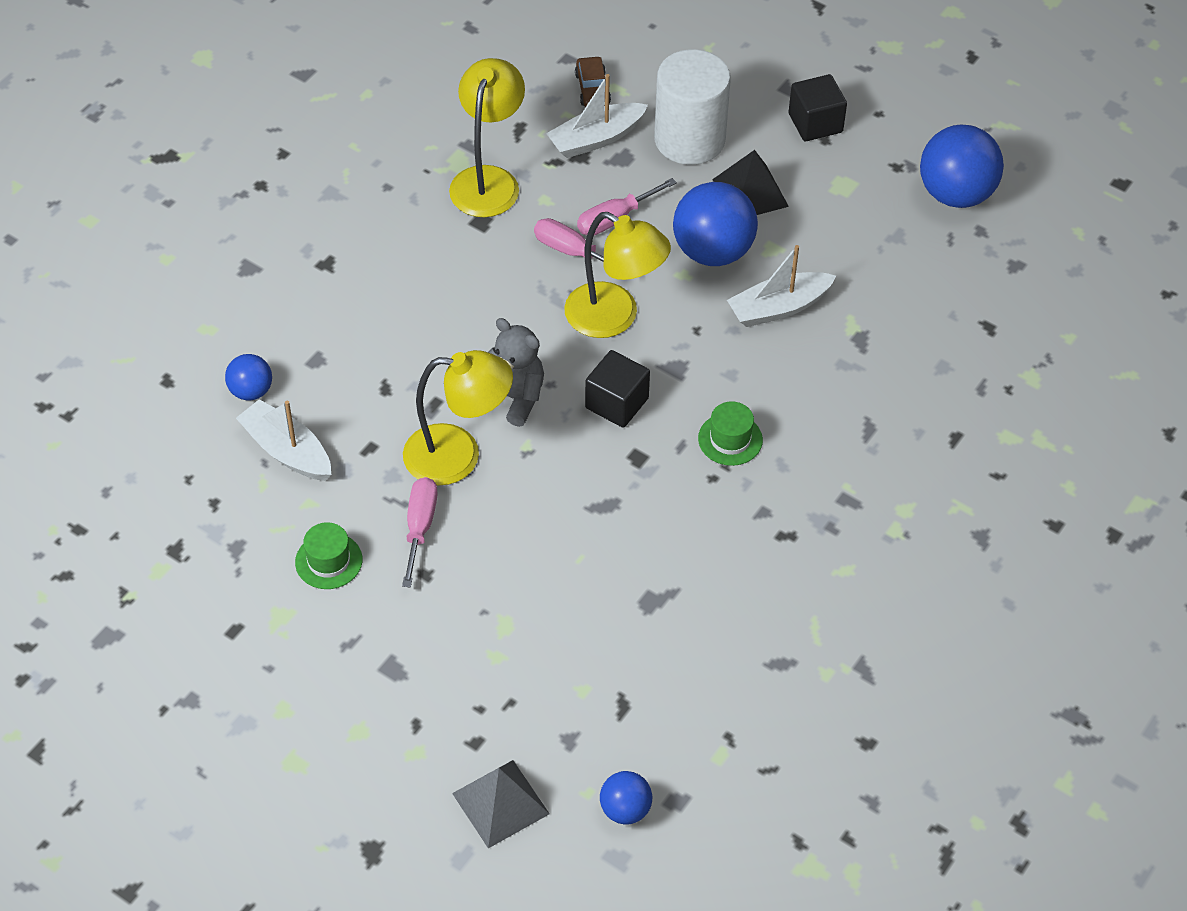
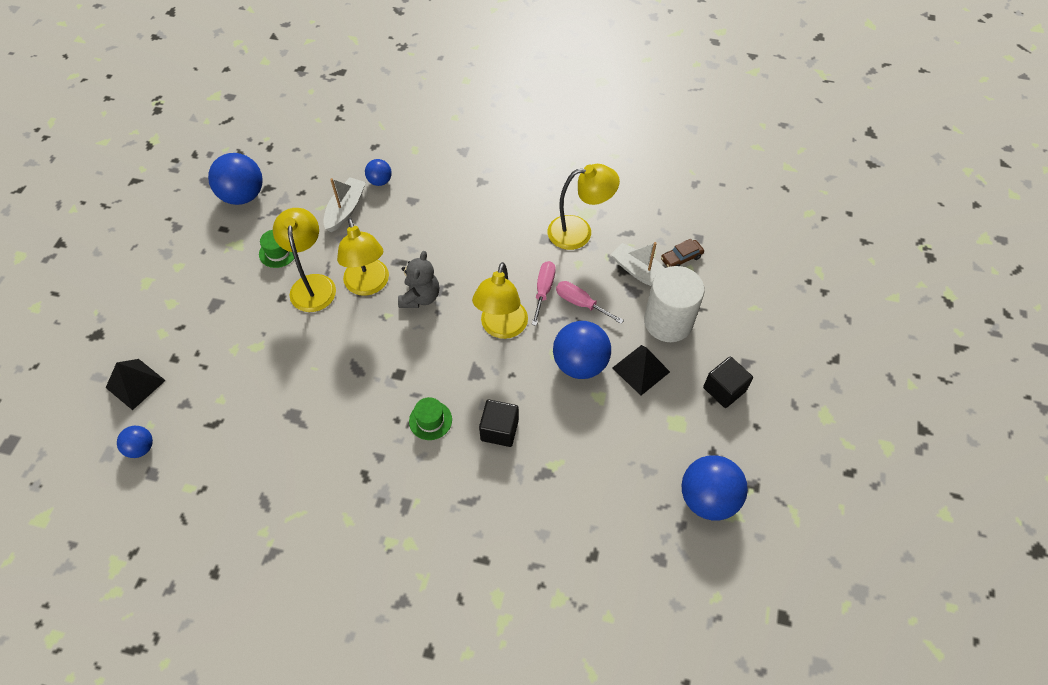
camera: 70 degrees right, 5 degrees up
pink screwdriver [402,477,438,588] -> yellow lamp [273,208,336,312]
grey pyramid [452,760,550,848] -> black pyramid [106,359,166,410]
black cube [585,350,650,428] -> black cube moved to [479,399,519,447]
white boat [727,245,836,327] -> none
none -> blue ball [208,153,263,205]

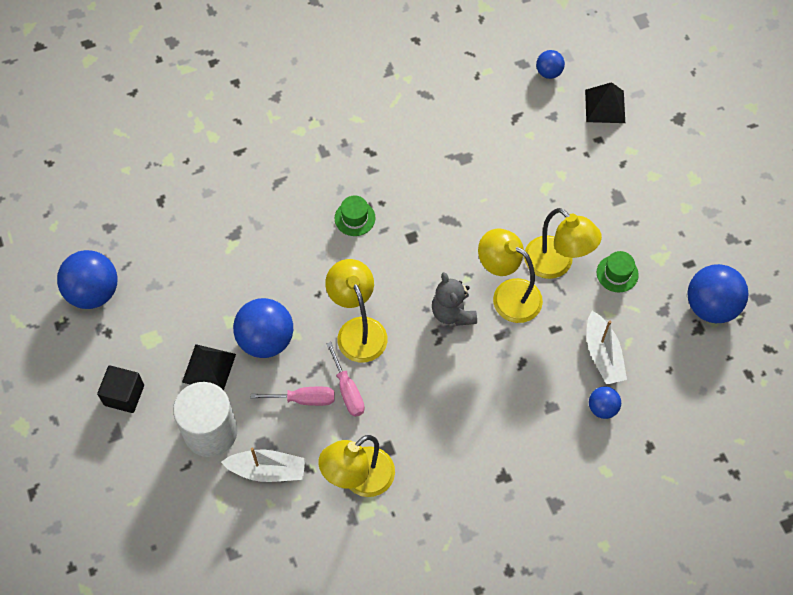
camera: 145 degrees right, 5 degrees up
black cube [479,399,519,447] -> none
brown car [661,239,704,267] -> none

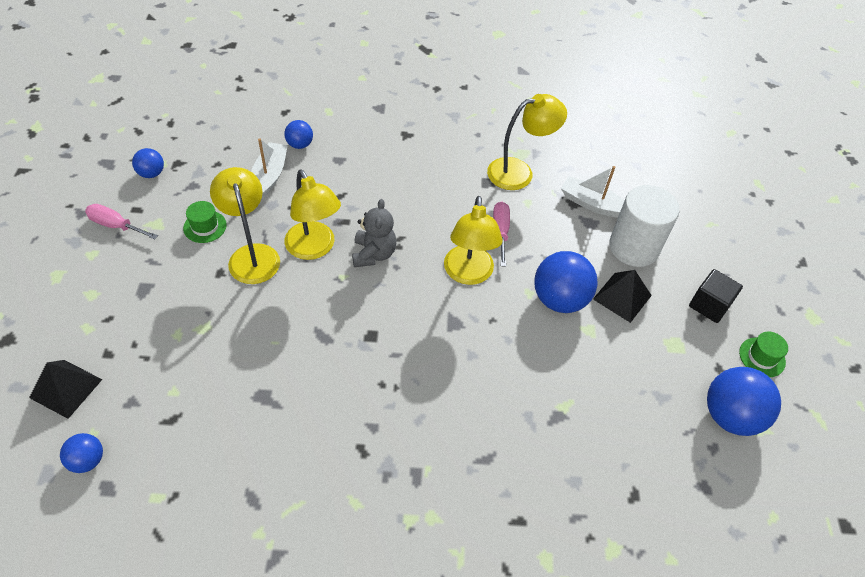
camera: 160 degrees left, 10 degrees down
pink screwdriver [251,387,335,406] -> pink screwdriver moved to [85,204,158,239]
green hat [335,196,376,236] -> green hat moved to [739,331,788,377]
blue ball [687,264,749,323] -> blue ball [132,148,164,178], size x0.53

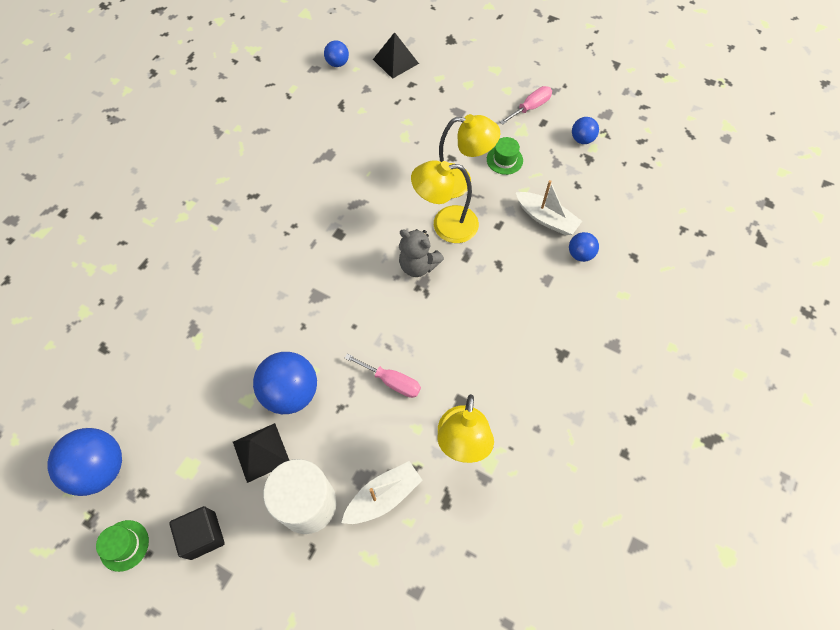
camera: 120 degrees right, 10 degrees up
yellow lamp [444,196,503,285] -> none

